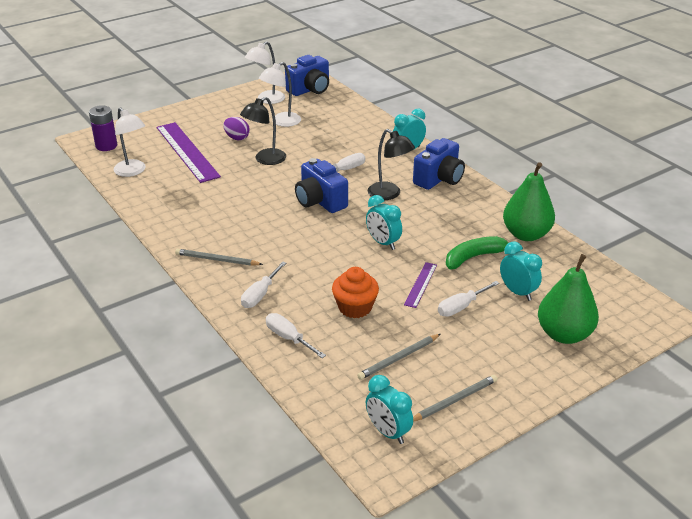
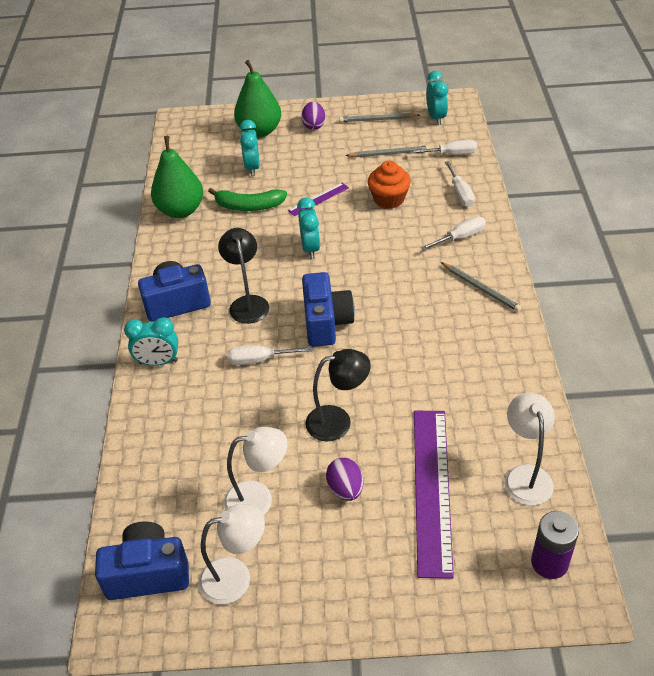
camera: 145 degrees left, 10 degrees up
white screwdriver [438,281,499,317] -> white screwdriver moved to [409,140,478,155]
none -> purple egg [301,102,325,130]

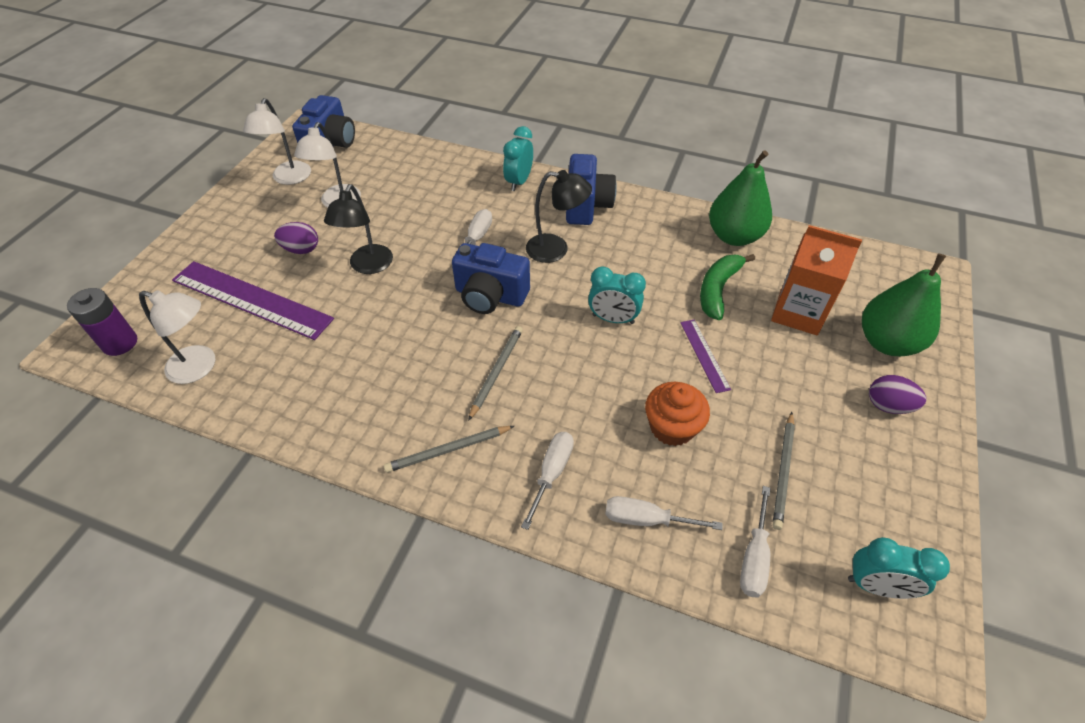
camera: 110 degrees right, 5 degrees up
turquoise clock [240,120,260,176] -> orange carton [771,225,862,335]
grey pencil [339,113,420,122] -> grey pencil moved to [468,326,523,421]
white screwdriver [421,216,486,251] -> white screwdriver turned 150 degrees counterclockwise [521,432,574,530]

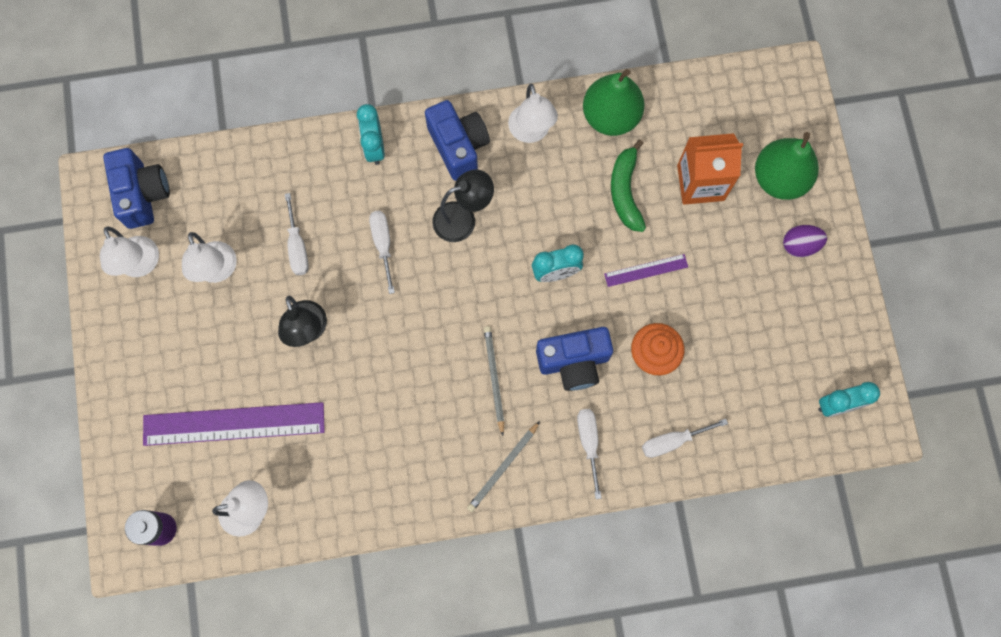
camera: 30 degrees left, 25 degrees up
purple egg [274,222,318,254] -> none
blue camera [452,243,530,314] -> blue camera moved to [536,327,613,391]
purple ruler [680,320,731,393] -> purple ruler turned 60 degrees counterclockwise [604,254,688,287]
white screwdriver [740,486,771,598] -> white screwdriver moved to [285,193,309,275]
grey pencil [772,412,795,530] -> none
none -> white lamp [508,84,558,143]

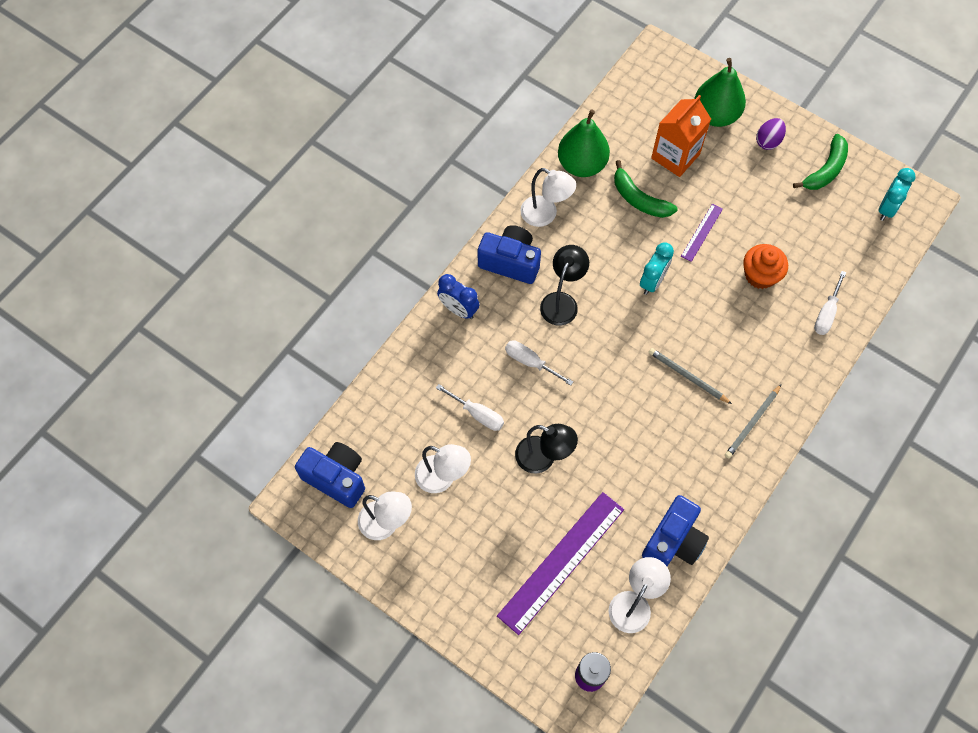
camera: 45 degrees left, 10 degrees down
turquoise clock [357,104,385,165] -> blue clock [437,274,480,319]
grey pencil [467,421,540,512] -> grey pencil turned 45 degrees clockwise [725,384,781,458]
blue camera [536,327,613,391] -> blue camera moved to [642,495,709,566]
white screwdriver [577,409,602,499] -> none
none -> green banana [793,134,848,190]

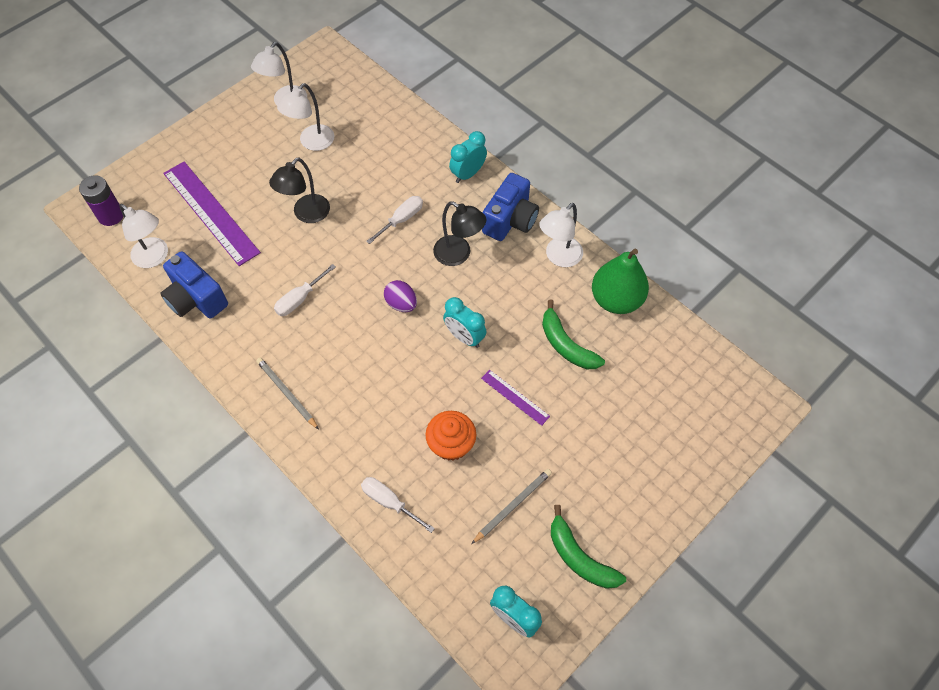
camera: 100 degrees right, 5 degrees down
blue camera [295,442,365,508] -> none
white screwdriver [436,384,504,431] -> white screwdriver moved to [274,264,336,316]
blue clock [437,274,480,319] -> turquoise clock [449,131,487,183]
green banana [614,160,678,218] -> green banana turned 90 degrees counterclockwise [542,299,605,369]
grey pencil [649,348,732,404] -> grey pencil moved to [472,469,552,544]
orange carton [651,95,711,177] -> none
green pear [695,58,746,127] -> none
purple egg [756,118,786,150] -> purple egg moved to [384,280,417,312]

